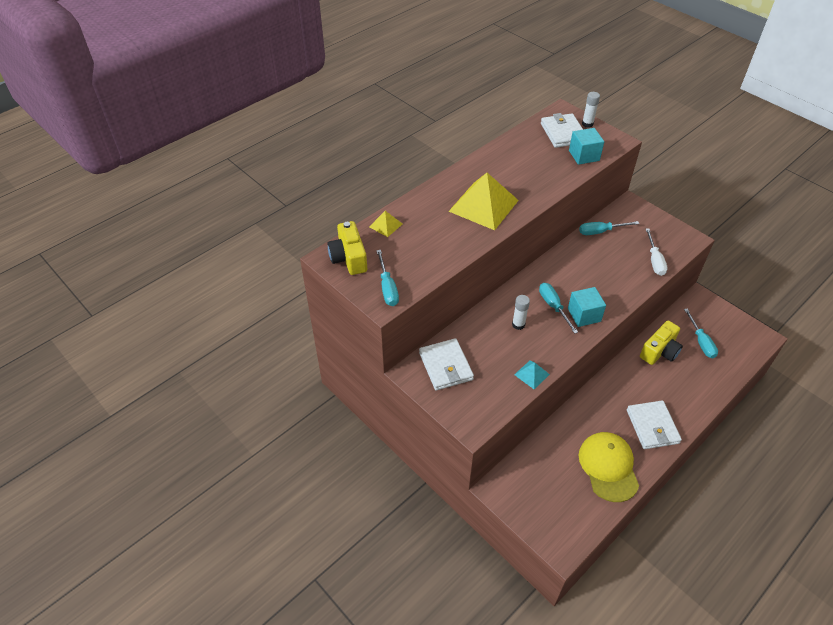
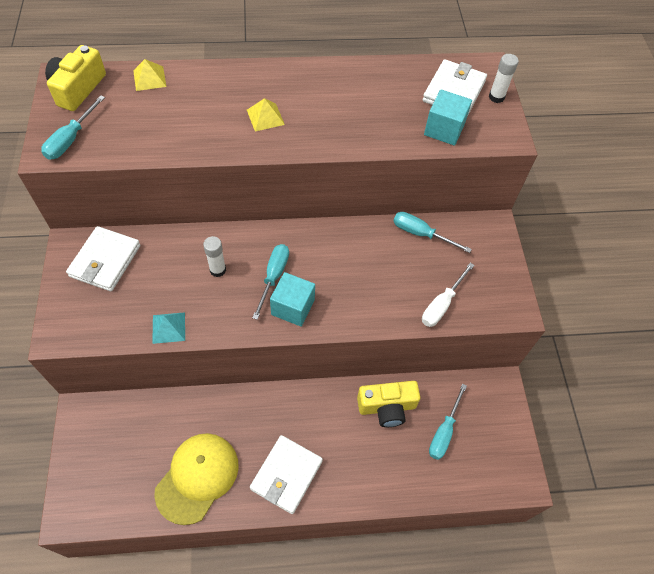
camera: 35 degrees right, 10 degrees up
yellow pyramid [448,173,519,230] -> yellow pyramid [247,98,285,132], size x0.46

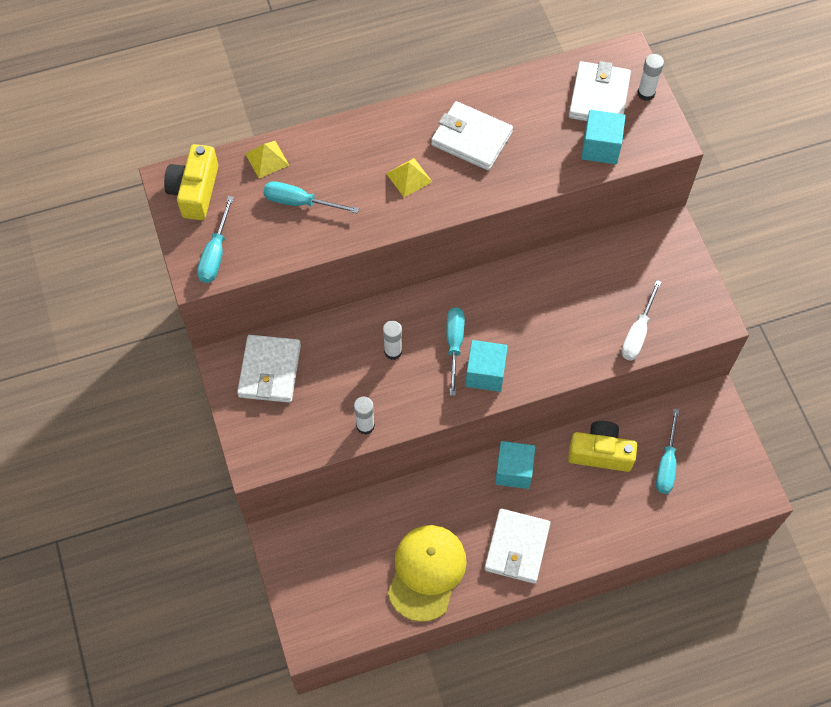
camera: 10 degrees left, 5 degrees up
turquoise pyramid [152,312,185,344] -> white glue stick [354,397,375,435]
yellow camera [357,381,420,427] -> yellow camera turned 150 degrees counterclockwise [568,421,637,472]
turquoise screwdriver [393,212,472,253] -> turquoise screwdriver moved to [263,181,359,213]
none -> white wallet [431,101,513,170]
none -> turquoise cube [495,441,535,489]

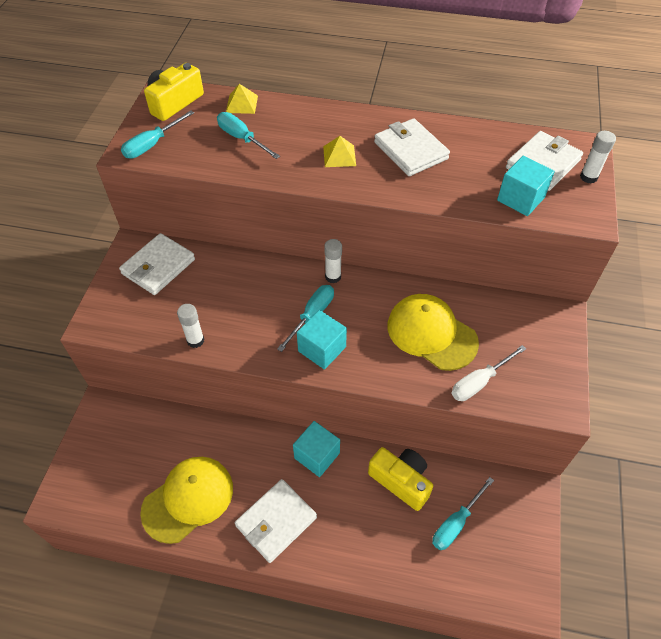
camera: 30 degrees right, 10 degrees down
white glue stick [383,321,402,360] -> white glue stick moved to [324,239,342,283]
none -> yellow cap [388,294,479,371]

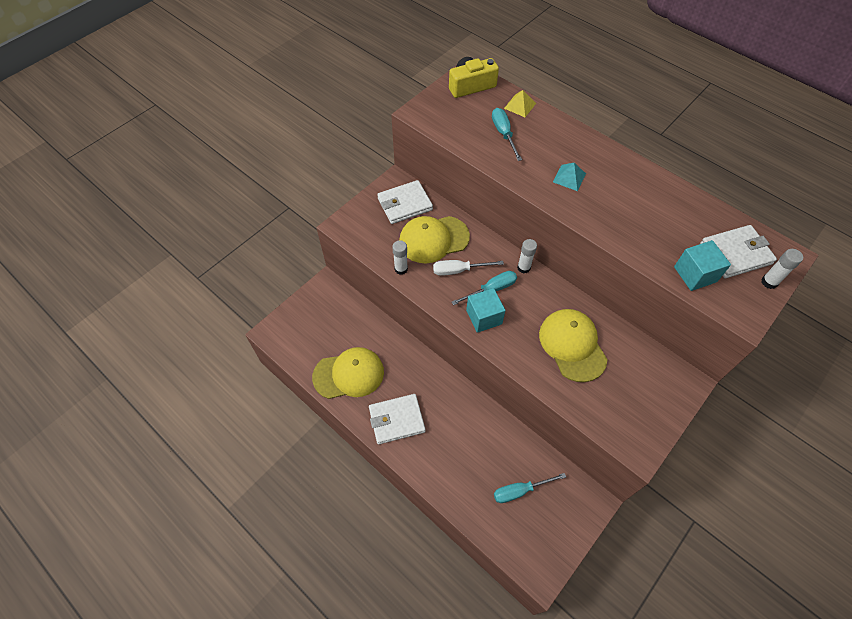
camera: 30 degrees right, 5 degrees up
turquoise screwdriver [121,111,194,158] -> none
turquoise cube [293,421,340,477] -> none
yellow pyramid [323,136,356,167] -> turquoise pyramid [553,163,586,191]
yellow camera [368,447,433,511] -> none
white wallet [374,118,450,176] -> none
white screwdriver [451,345,526,401] -> white screwdriver moved to [433,260,504,276]
none -> yellow cap [399,216,470,263]

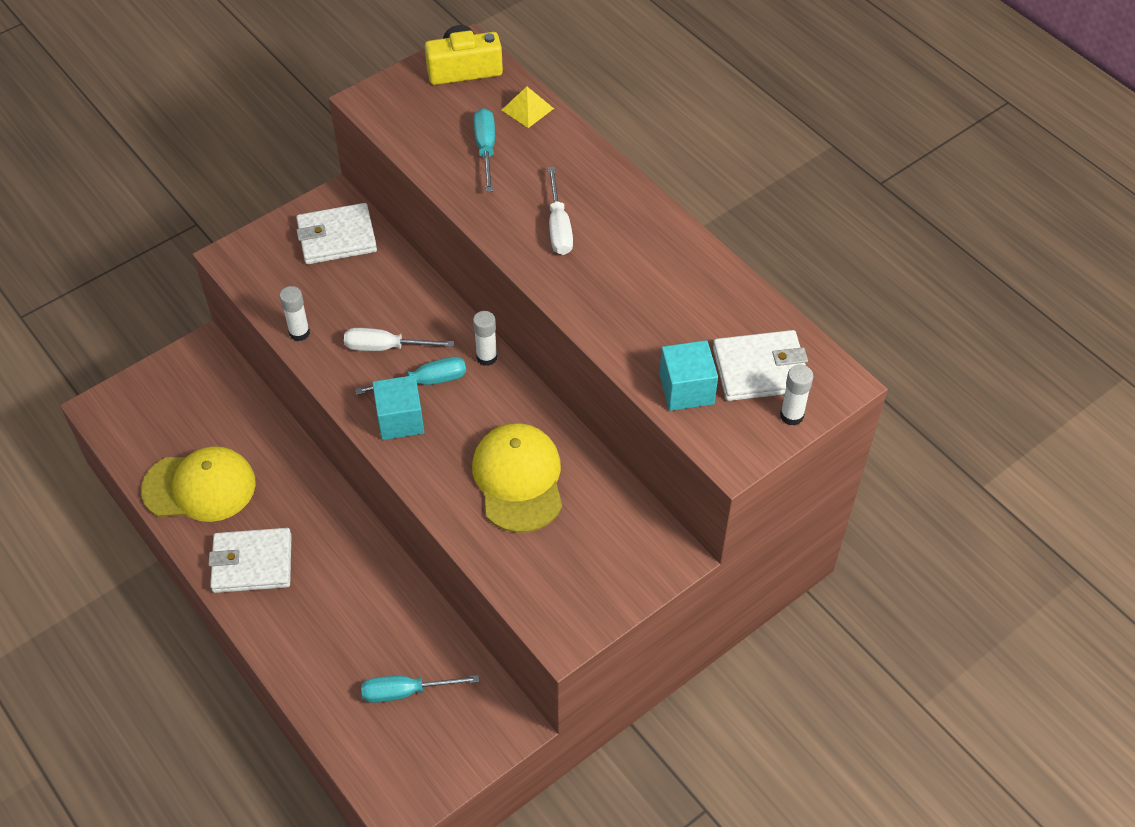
camera: 10 degrees right, 5 degrees down
yellow cap [399,216,470,263] -> none
turquoise pyramid [553,163,586,191] -> white screwdriver [548,167,573,255]

